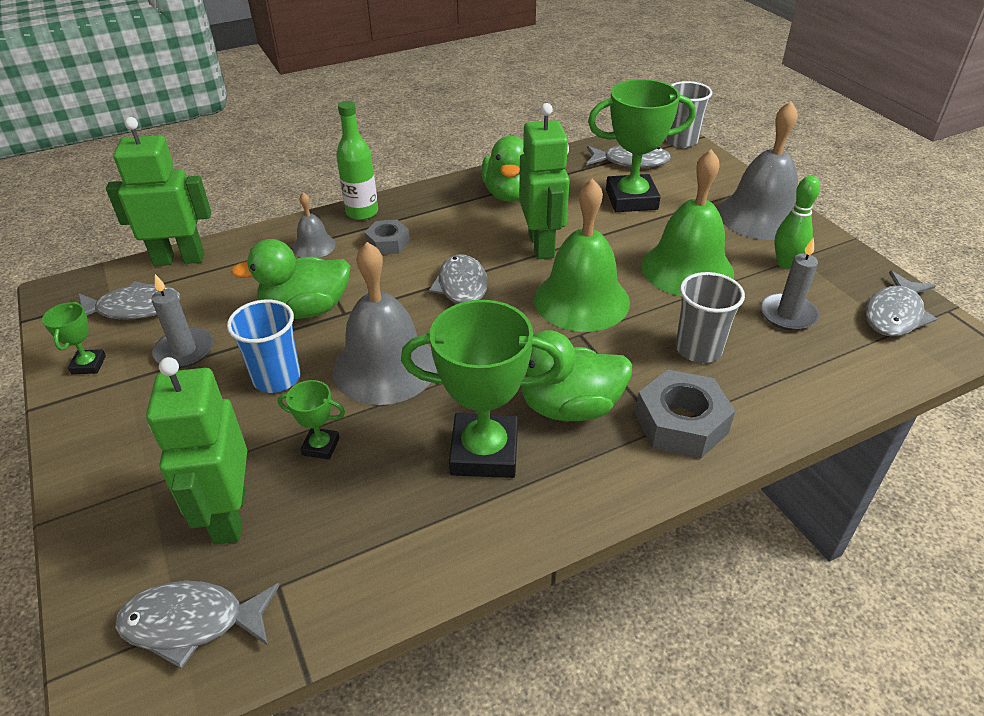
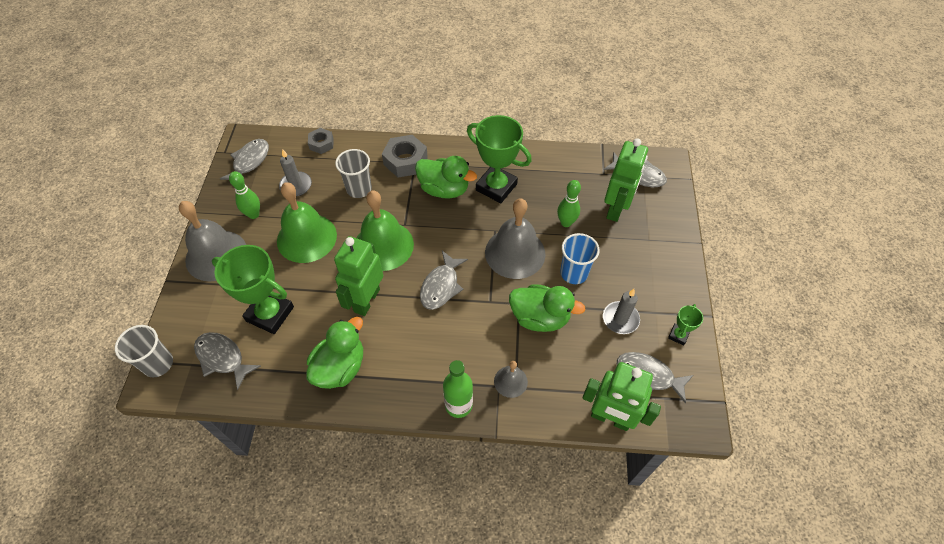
camera: 150 degrees left, 15 degrees up
green trophy [278,380,345,460] -> green bowling pin [557,180,581,227]
grey nut [364,220,410,255] -> grey nut moved to [308,128,334,154]
grey fish [866,270,937,337] -> grey fish turned 45 degrees counterclockwise [220,139,269,180]

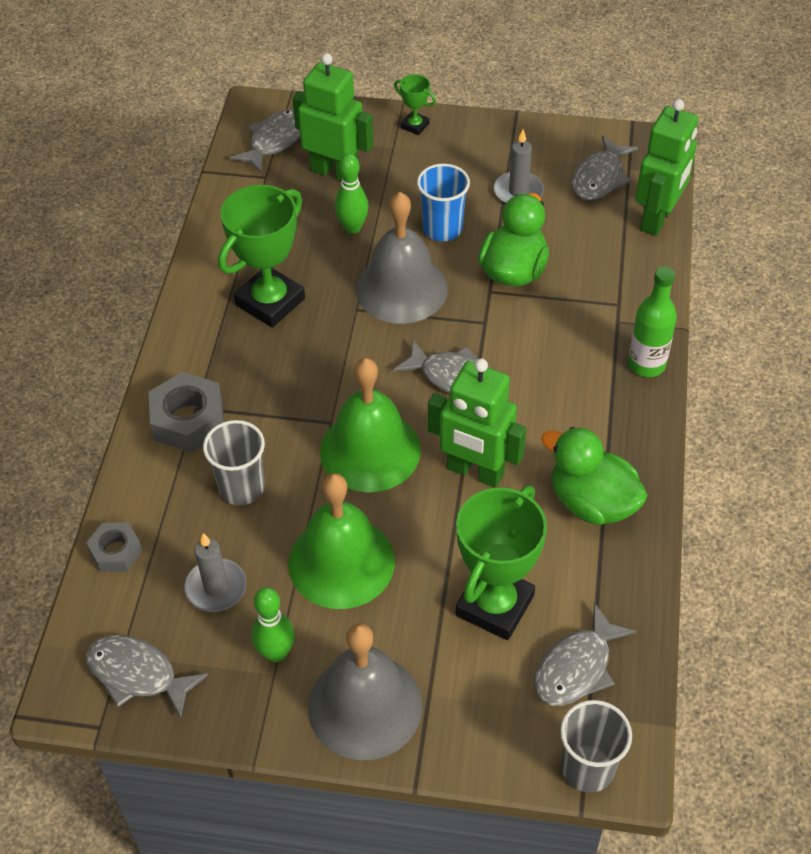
camera: 85 degrees left, 5 degrees down
green duck [415,156,477,199] -> none
grey bell [494,361,528,398] -> none
green trophy [668,304,703,345] -> green trophy moved to [394,74,436,135]

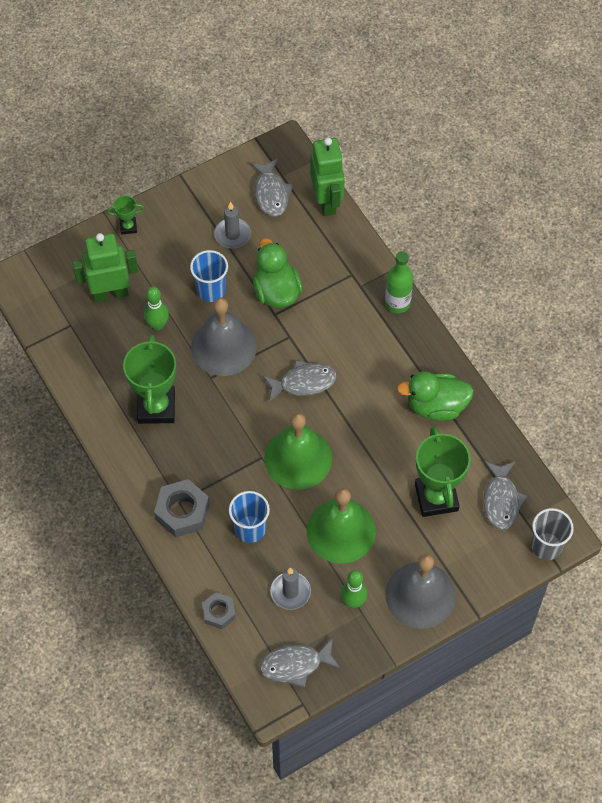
camera: 40 degrees left, 10 degrees up
grey cup [203,420,265,506] -> blue cup [229,491,270,543]
grey fish [229,109,300,173] -> none
green robot [428,358,526,488] -> none

